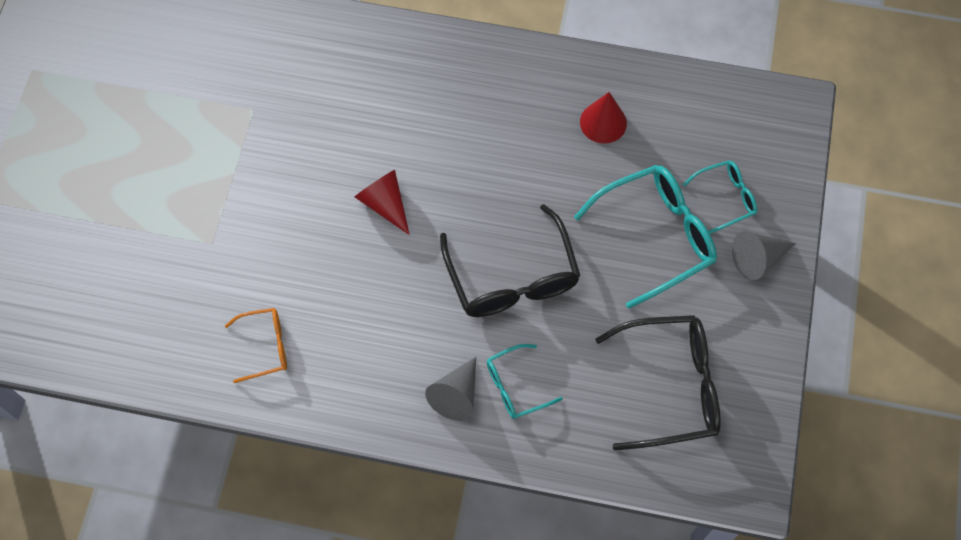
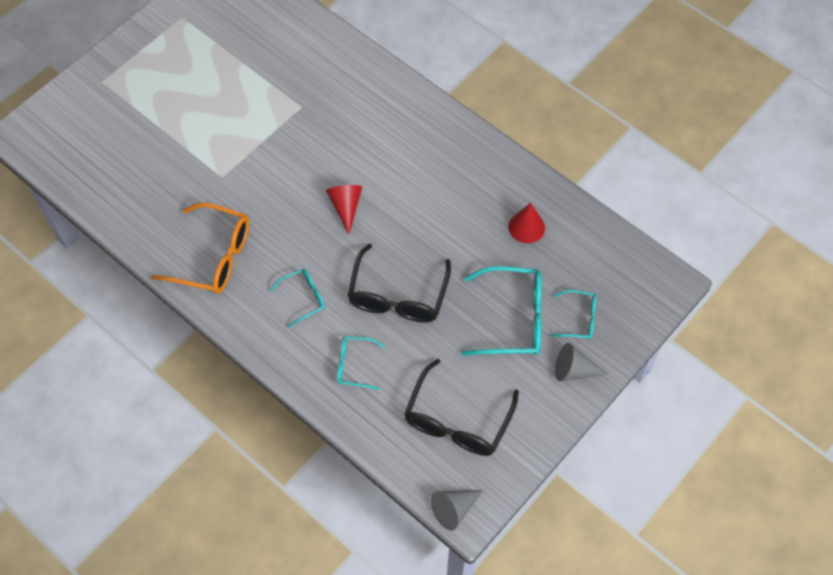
camera: 30 degrees right, 5 degrees down
orange glasses [225,308,287,383] -> orange glasses [151,203,249,294], size x1.85
grey cone [425,357,476,421] -> grey cone moved to [431,490,483,531]
black glasses [595,315,721,450] -> black glasses turned 90 degrees clockwise [404,359,519,456]
none -> turquoise glasses [269,269,325,328]

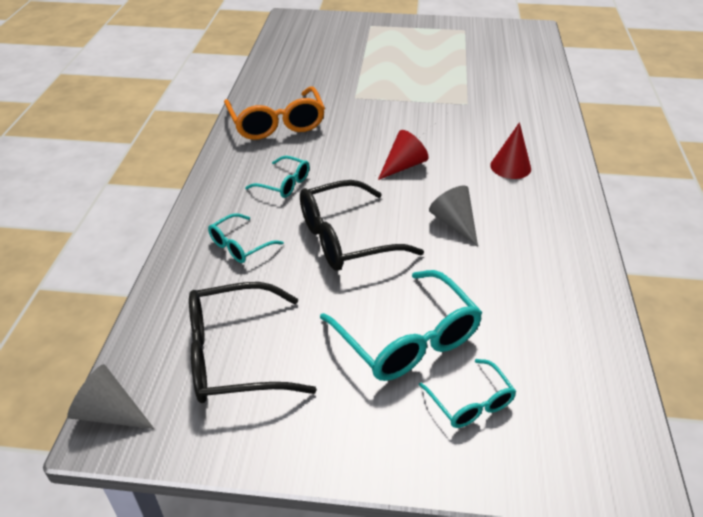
camera: 55 degrees right, 20 degrees down
turquoise glasses [337,336,385,390] -> turquoise glasses turned 105 degrees counterclockwise [208,213,284,263]
red cone [508,203,545,243] -> red cone moved to [490,122,531,179]
grey cone [555,343,608,381] -> grey cone moved to [429,186,478,246]

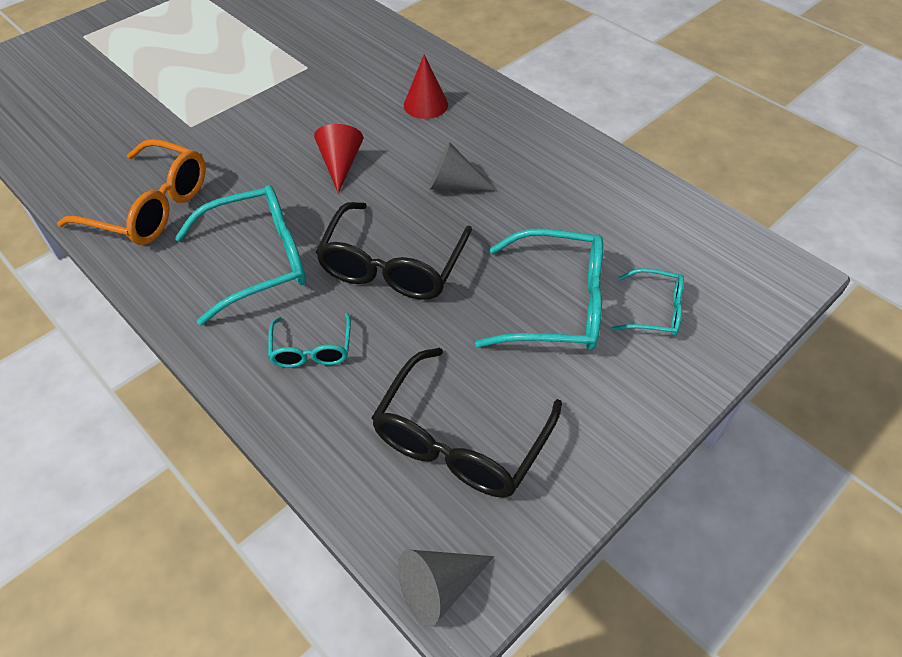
camera: 50 degrees left, 10 degrees up
turquoise glasses [245,156,310,198] -> turquoise glasses [175,185,306,326], size x1.85

